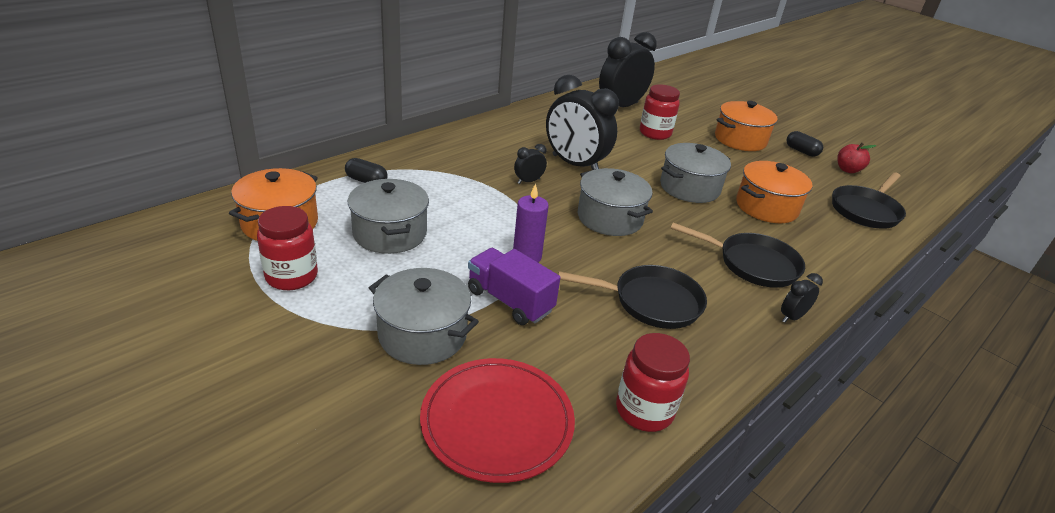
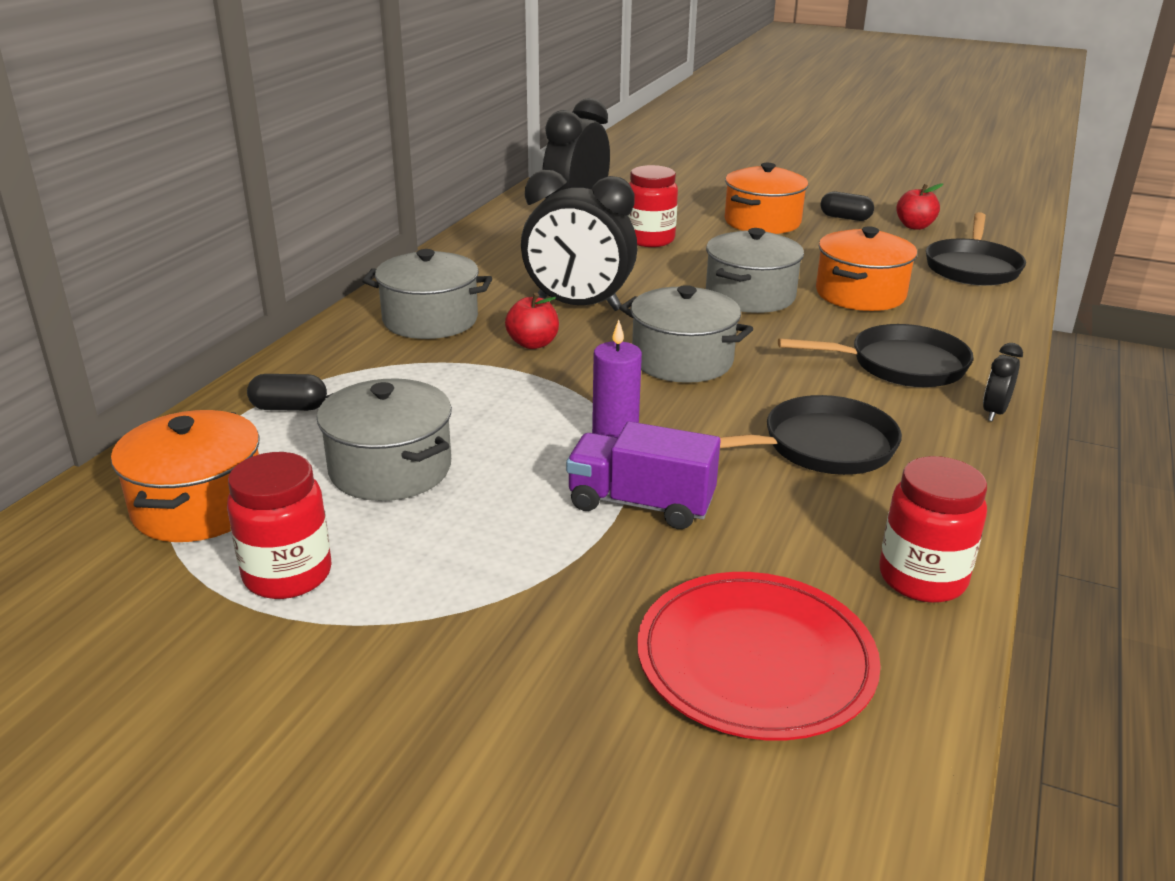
camera: 20 degrees left, 5 degrees down
grey pot [369,268,479,365] -> grey pot moved to [362,249,492,339]
black clock [514,144,547,184] -> red apple [505,293,559,349]

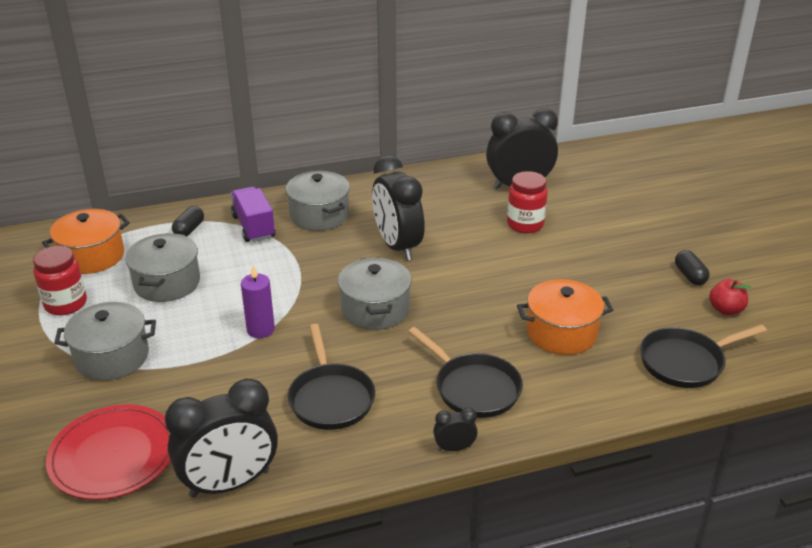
camera: 50 degrees right, 5 degrees up
black capsule [247,374,327,411] -> black capsule turned 60 degrees clockwise [172,206,204,237]
red apple [505,293,559,349] -> none
purple truck [566,421,720,529] -> purple truck moved to [231,187,276,242]
grey pot [706,228,804,313] -> grey pot moved to [54,302,156,381]
black pan [720,395,902,475] -> black pan turned 45 degrees clockwise [288,324,375,430]
orange pot [725,163,808,234] -> none
red jar [879,456,987,603] -> black clock [165,379,278,498]

